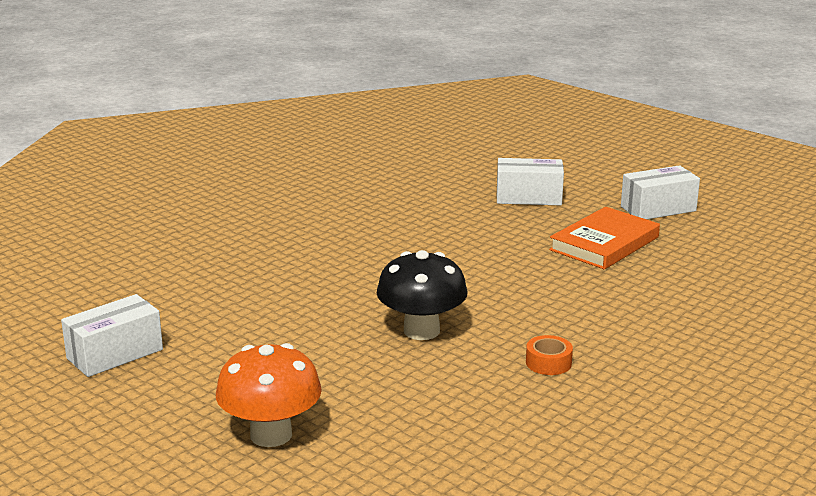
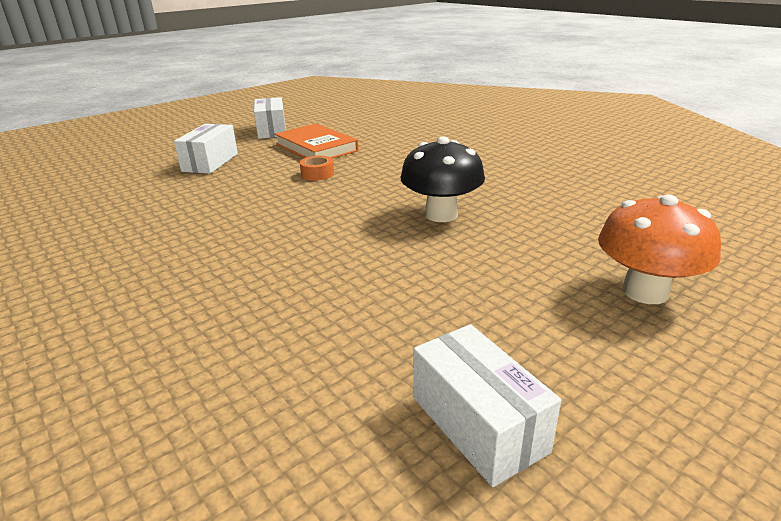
camera: 80 degrees left, 5 degrees up
orange tape [526,335,573,375] -> orange tape moved to [300,156,334,181]

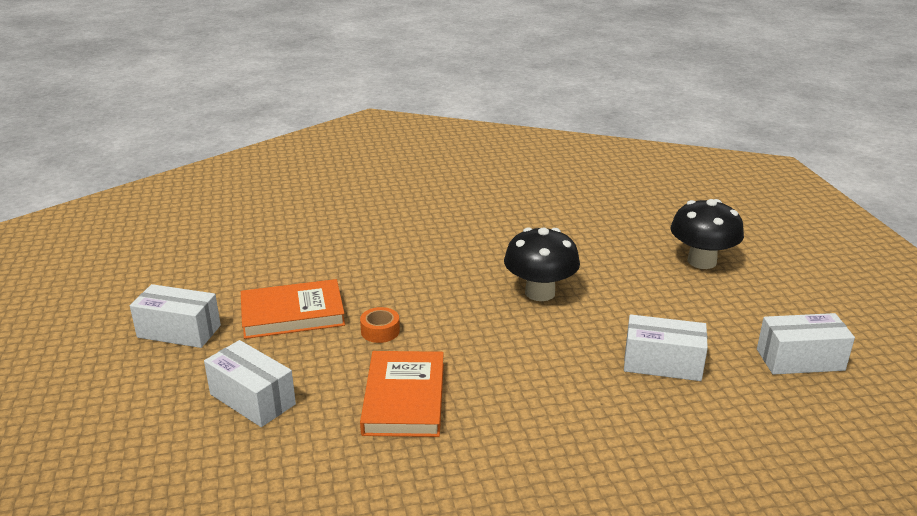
camera: 65 degrees left, 0 degrees up
orange mushroom [598,195,721,304] -> black mushroom [671,199,744,269]
none -> orange book [360,351,444,437]
none -> white box [624,314,708,381]

